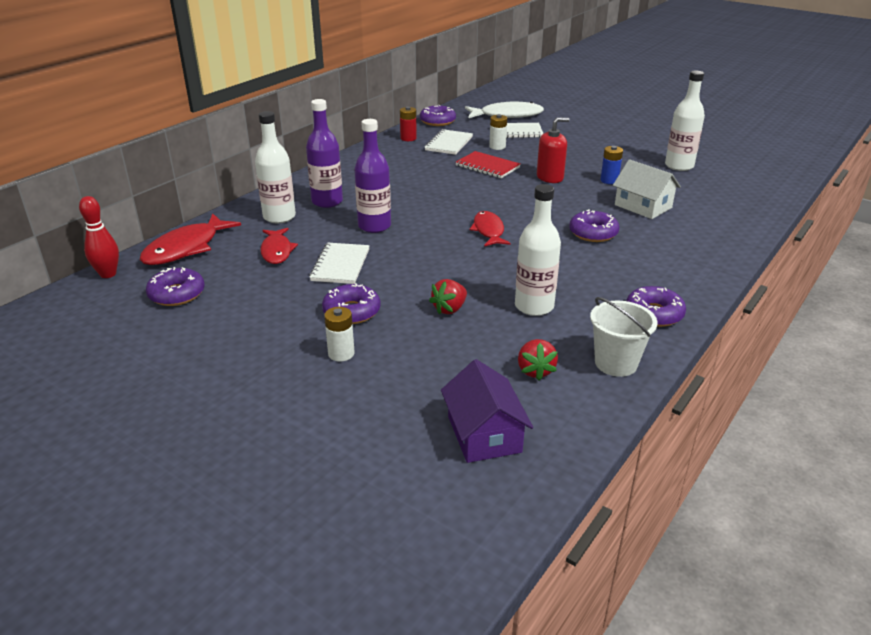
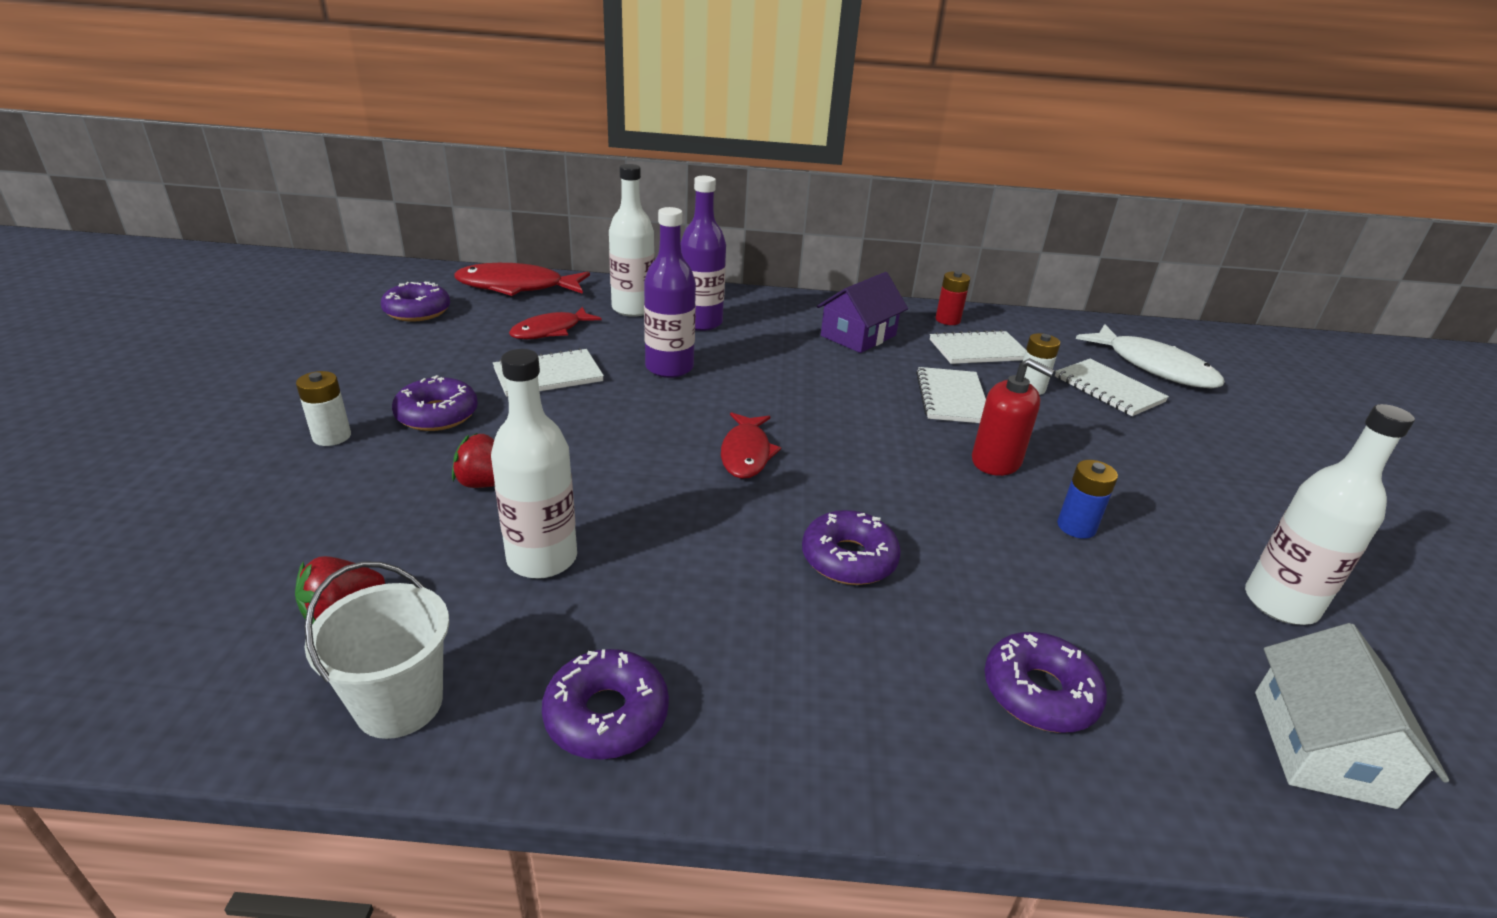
camera: 55 degrees right, 0 degrees up
red bowling pin [79,196,119,278] -> none
purple donut [420,105,456,126] -> purple donut moved to [985,632,1107,733]
purple house [441,359,533,463] -> purple house moved to [817,272,908,353]
red notebook [456,151,520,178] -> white notebook [916,367,986,423]
red fish [470,211,510,247] -> red fish turned 135 degrees clockwise [721,412,781,479]
white house [613,159,681,219] -> white house moved to [1255,623,1449,809]

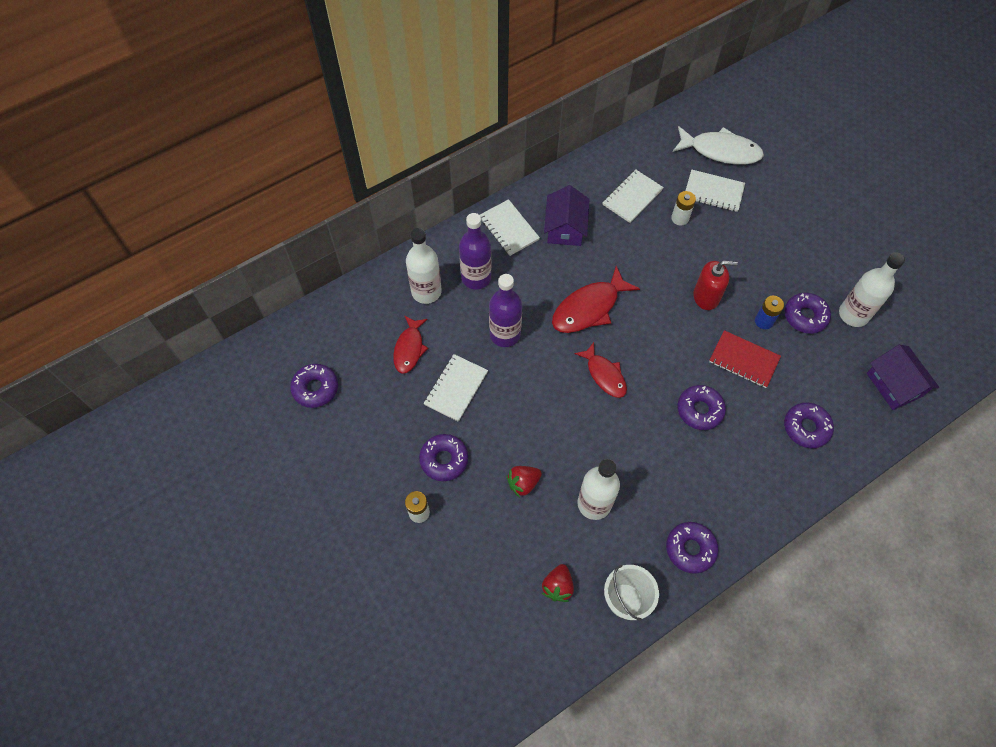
camera: 35 degrees left, 30 degrees up
red fish [454,263,590,296] -> red fish moved to [552,266,640,333]
white notebook [916,367,986,423] -> white notebook moved to [480,199,540,256]
red battery [936,271,970,325] -> none
white house [1255,623,1449,809] -> purple house [867,345,939,410]
none -> red notebook [709,330,781,388]
none -> purple donut [784,293,831,334]

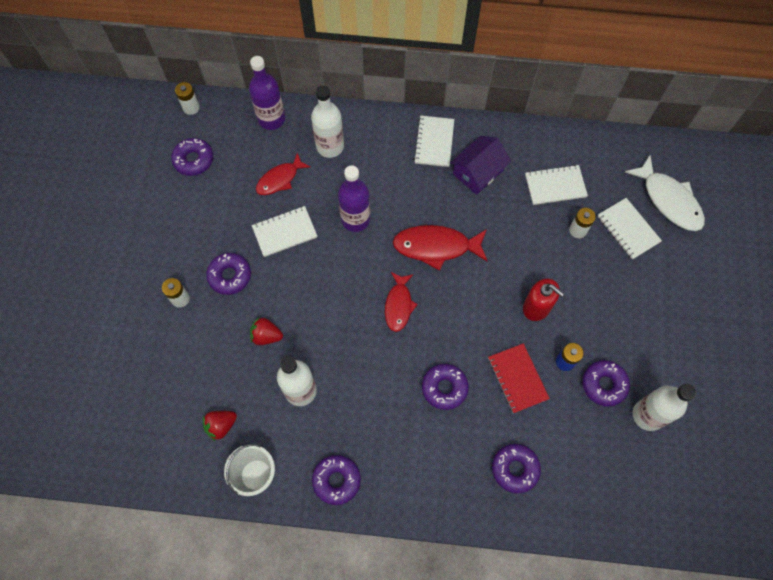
camera: 40 degrees right, 5 degrees up
purple bottle [459,213,491,290] -> purple bottle moved to [249,56,285,130]
purple house [867,345,939,410] -> none
none -> white battery [175,82,200,115]

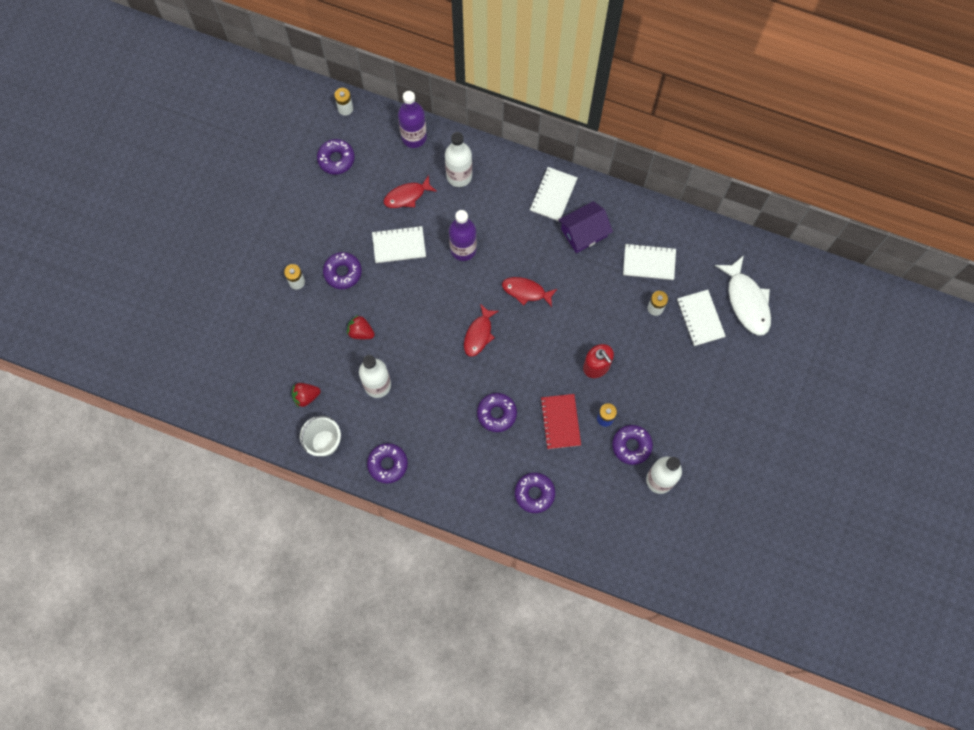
camera: 15 degrees right, 5 degrees up
red fish [393,225,487,271] -> red fish [502,277,557,307], size x0.65

